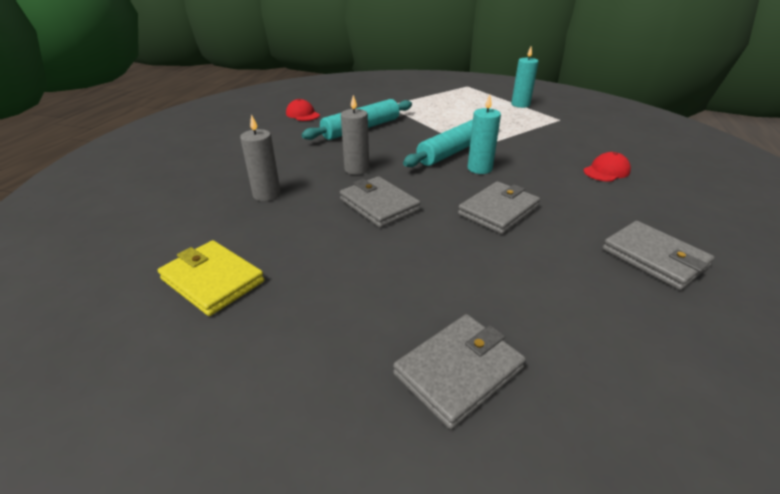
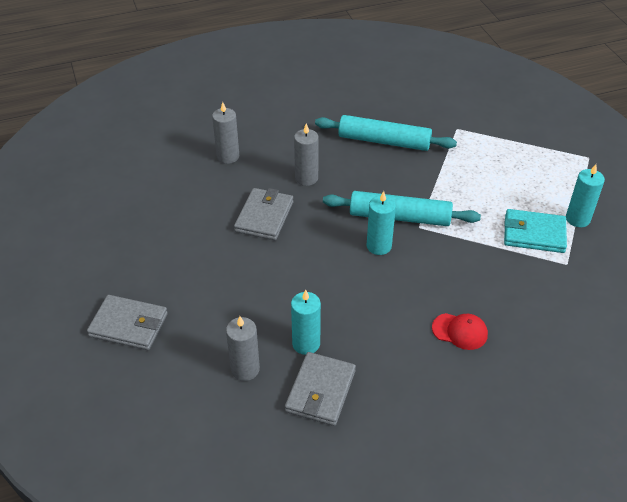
camera: 55 degrees right, 10 degrees up
yellow wallet [158,240,264,316] -> none
red cap [286,99,320,121] -> none
grey wallet [458,181,540,234] -> none
none -> grey candle [226,316,260,381]
none -> turquoise candle [291,290,321,355]
none -> turquoise wallet [504,209,567,253]

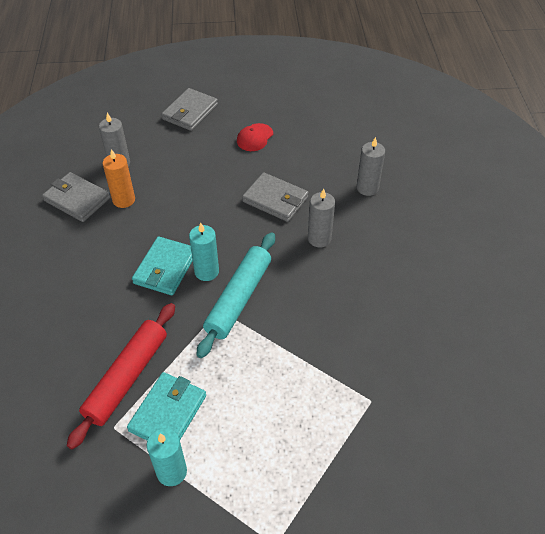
camera: 105 degrees right, 5 degrees up
turquoise candle [291,290,321,355] -> orange candle [102,149,135,208]
turquoise rolling pin [315,115,457,151] -> none
red cap [432,313,488,350] -> red cap moved to [237,123,273,151]
none -> red rolling pin [67,303,175,449]
none -> turquoise wallet [132,236,193,295]

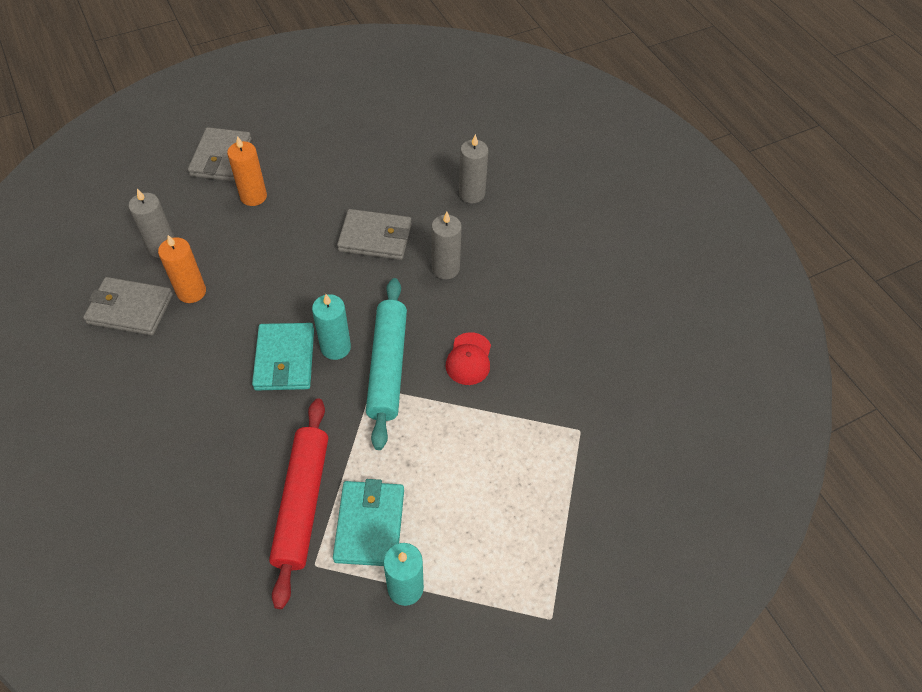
camera: 25 degrees left, 5 degrees up
red cap [237,123,273,151] -> red cap moved to [446,332,491,385]
none -> orange candle [227,136,267,206]

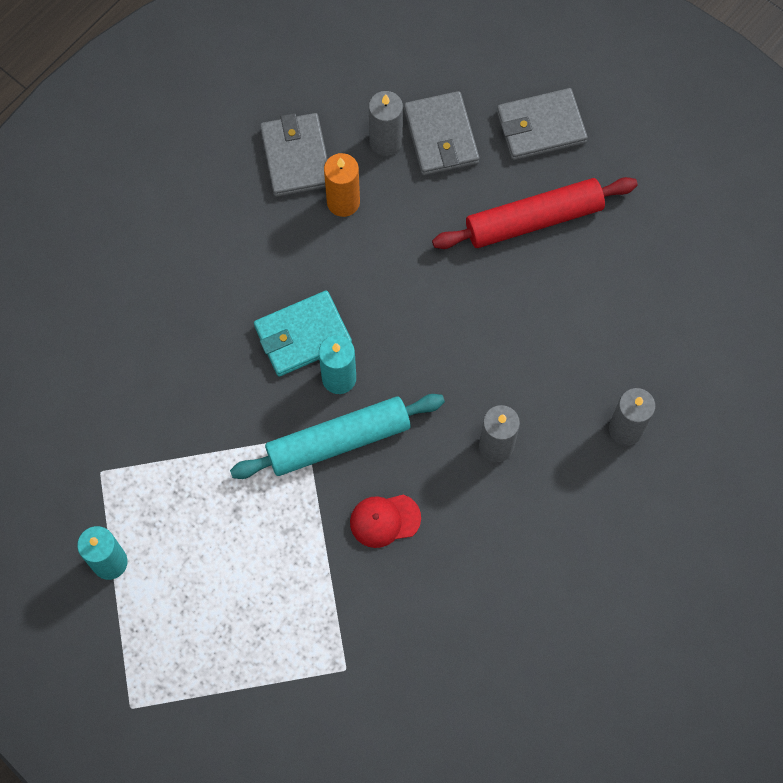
camera: 70 degrees right, 15 degrees up
orange candle [227,136,267,206] -> none
red rolling pin [269,398,328,609] -> red rolling pin moved to [432,177,638,249]
turquoise wallet [333,479,404,566] -> none
grey wallet [337,209,412,260] -> grey wallet moved to [404,91,479,176]

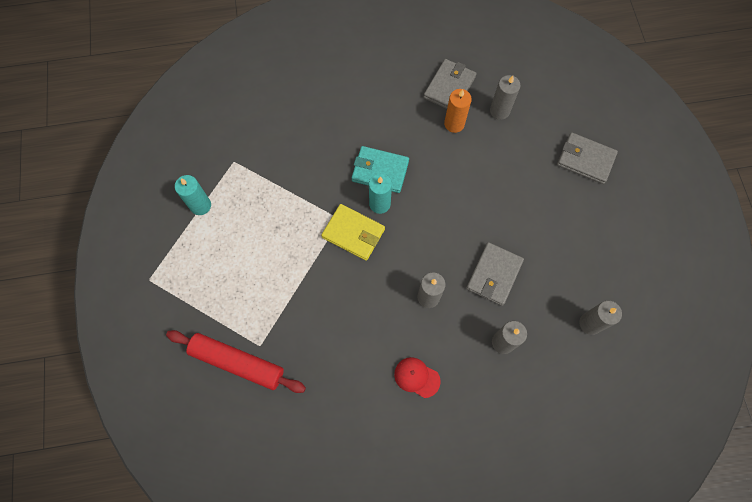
camera: 40 degrees right, 0 degrees up
turquoise rolling pin [230,394,445,479] -> yellow wallet [321,204,385,261]
red cap [350,495,421,548] -> red cap moved to [394,357,441,398]
grey wallet [404,91,479,176] -> grey wallet moved to [466,242,524,306]
red rolling pin [432,177,638,249] -> red rolling pin moved to [166,330,306,393]
none -> grey candle [579,301,622,335]

